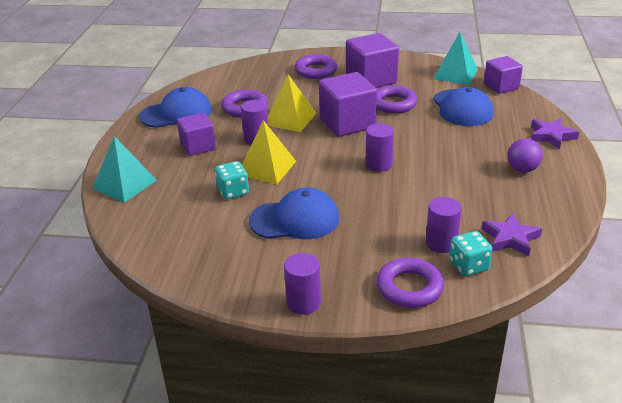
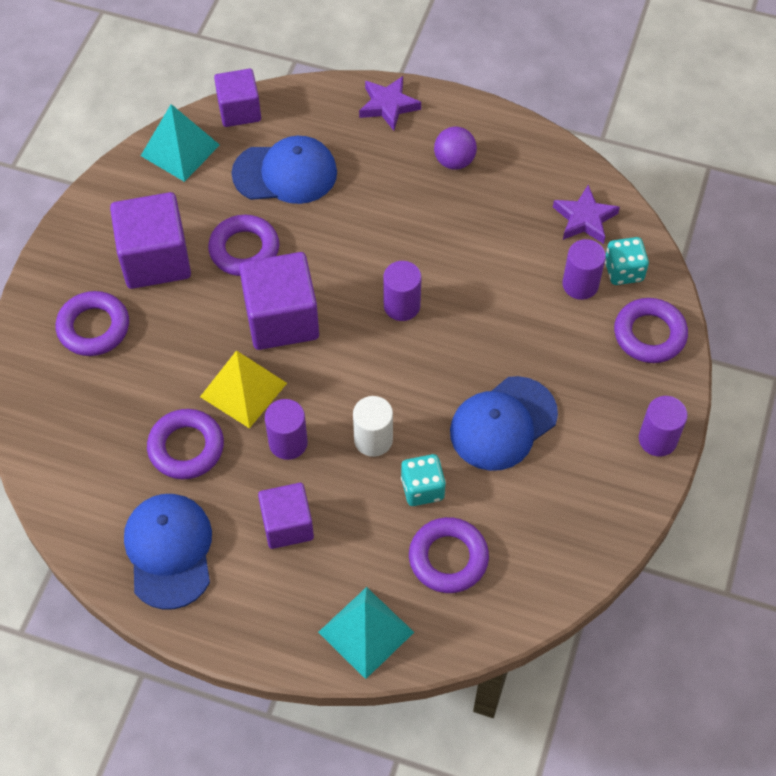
camera: 80 degrees left, 25 degrees up
yellow pyramid [242,120,296,184] -> white cylinder [353,396,393,457]
blue cap [249,188,339,239] -> blue cap turned 135 degrees counterclockwise [450,376,558,471]
none -> purple ring [409,517,489,593]

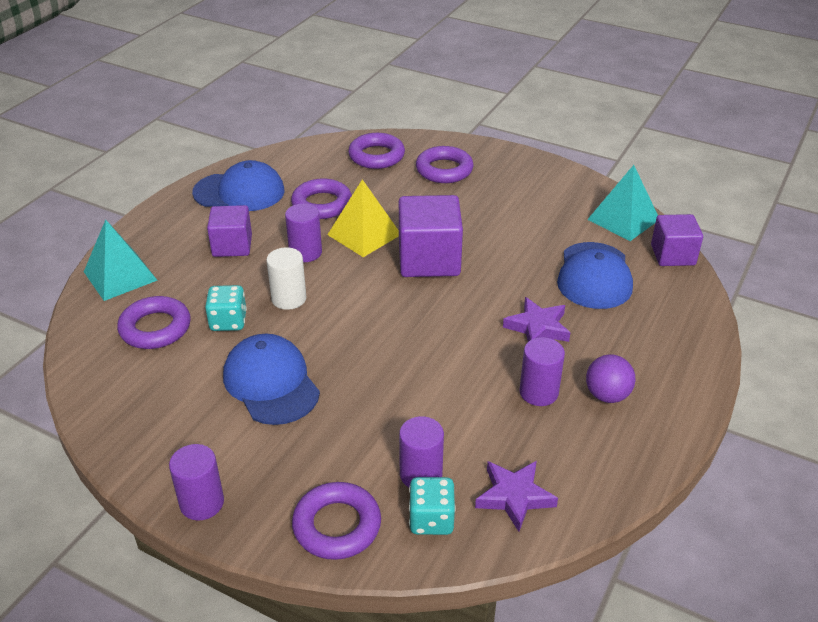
camera: 100 degrees right, 20 degrees down
purple cube [110,192,191,289] -> none
purple ring [208,215,279,276] -> purple ring moved to [348,133,405,169]
purple star [359,76,421,131] -> purple star moved to [503,297,570,342]
purple cylinder [383,261,421,321] -> purple cylinder moved to [519,337,565,406]

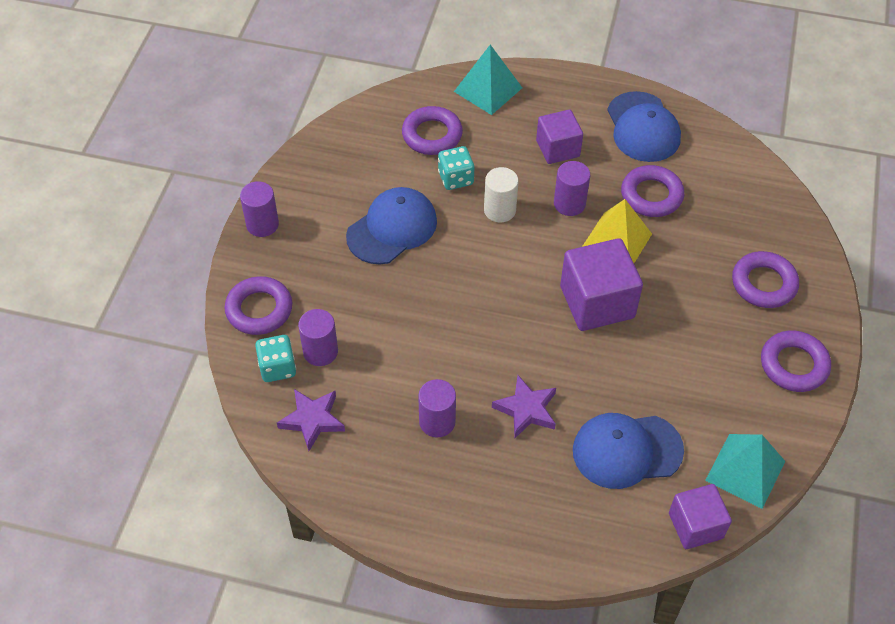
camera: 75 degrees right, 15 degrees up
purple ring [348,133,405,169] -> purple ring moved to [761,330,831,392]
purple ball [586,354,635,403] -> none

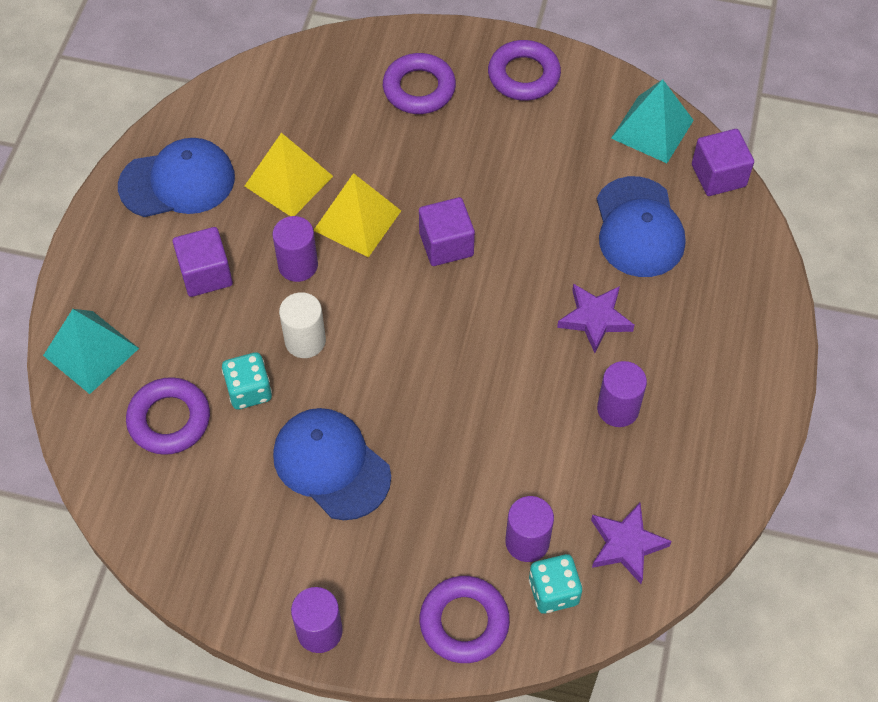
camera: 90 degrees left, 5 degrees up
purple cube [560,238,643,331] -> purple cube [419,197,475,266], size x0.64
purple ring [621,165,685,217] -> yellow pyramid [245,133,333,216]

